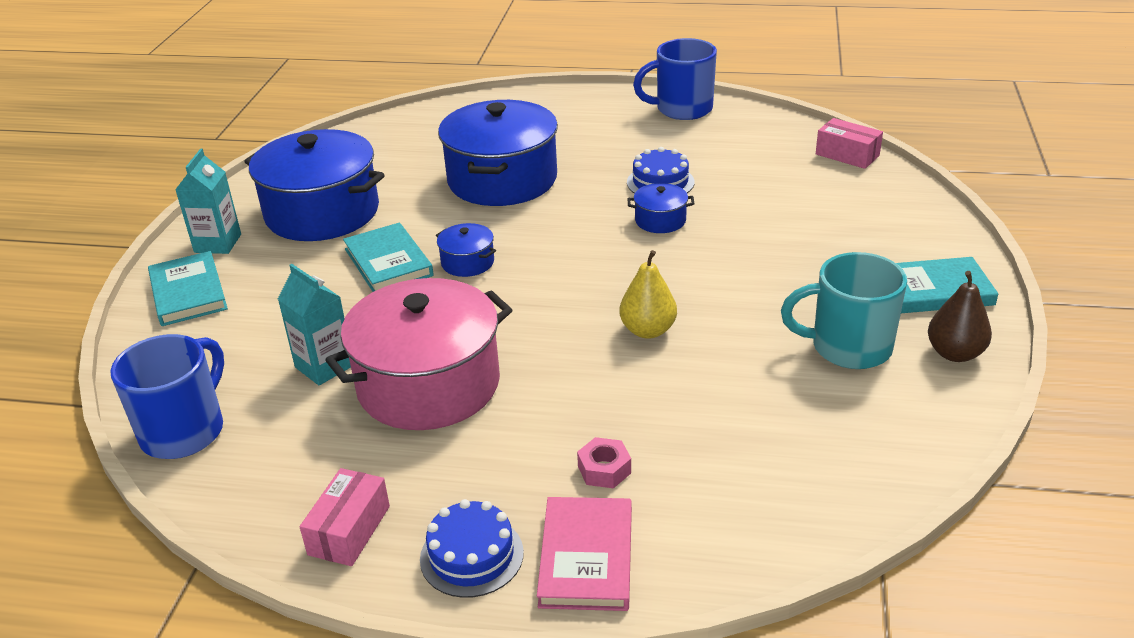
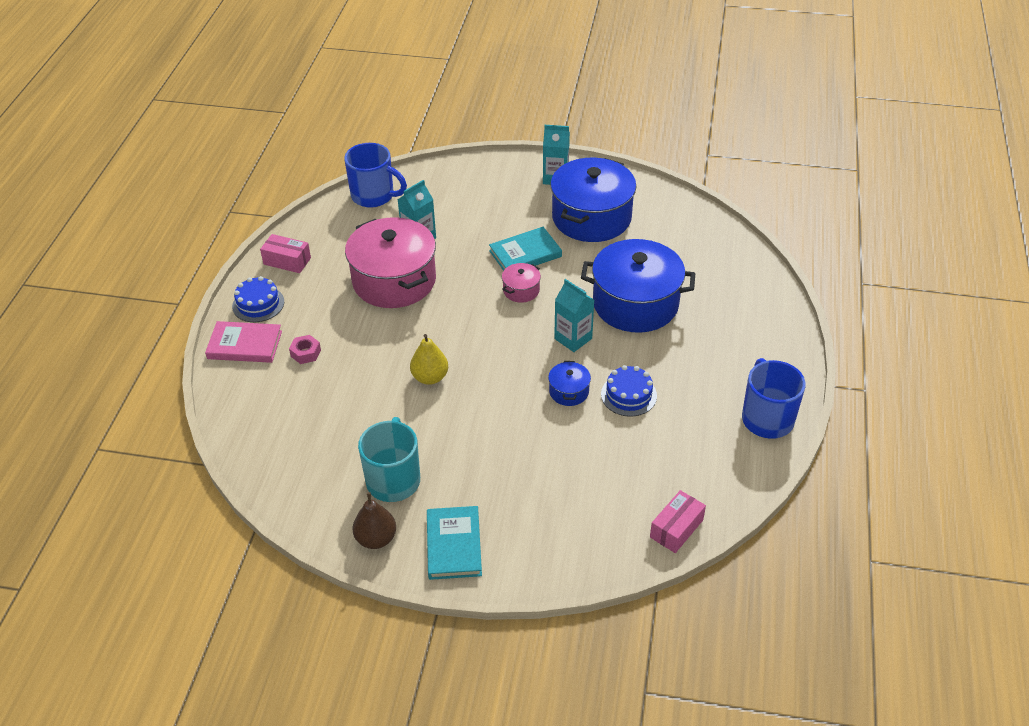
camera: 90 degrees right, 10 degrees up
turquoise book [148,251,228,326] -> none
blue pot [436,223,496,277] -> pink pot [502,263,541,303]
none -> turquoise carton [554,279,594,352]

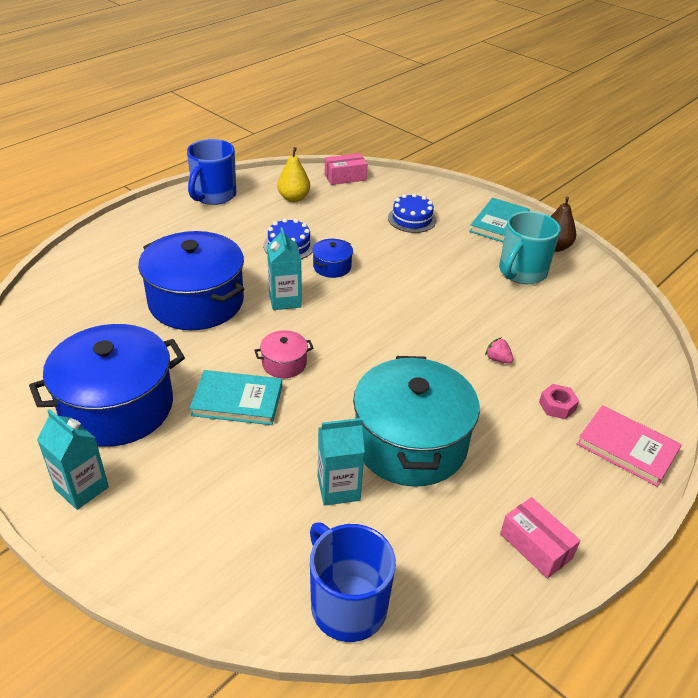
camera: 150 degrees left, 5 degrees down
blue cake [232,276,284,322] -> blue cake moved to [388,193,437,233]
pink pot [345,217,436,308] -> turquoise pot [353,356,480,487]
yellow pear [410,334,448,385] -> yellow pear moved to [277,147,310,202]
none -> pink strawberry [485,337,514,363]

